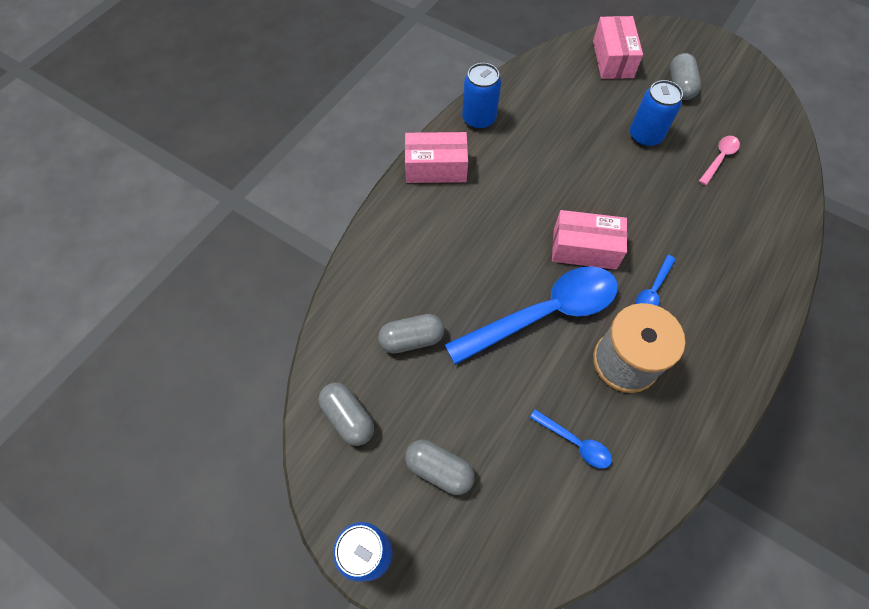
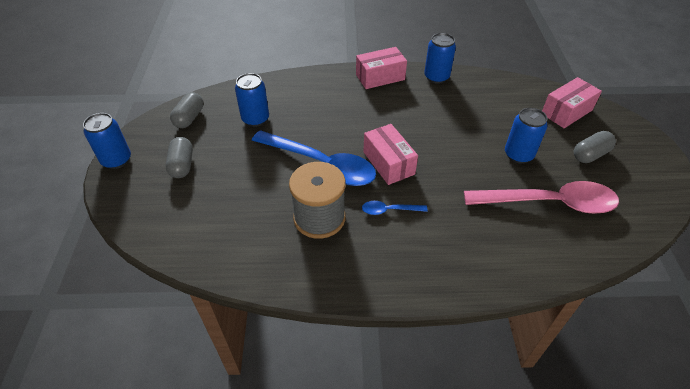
camera: 55 degrees right, 15 degrees down
grey capsule [378,314,444,354] -> blue can [235,73,269,127]
pink box [405,132,468,183] -> pink box turned 75 degrees counterclockwise [356,47,407,89]
blue spoon [530,409,612,469] -> none
pink spoon [699,136,740,185] -> pink spoon [464,181,619,214], size x2.31

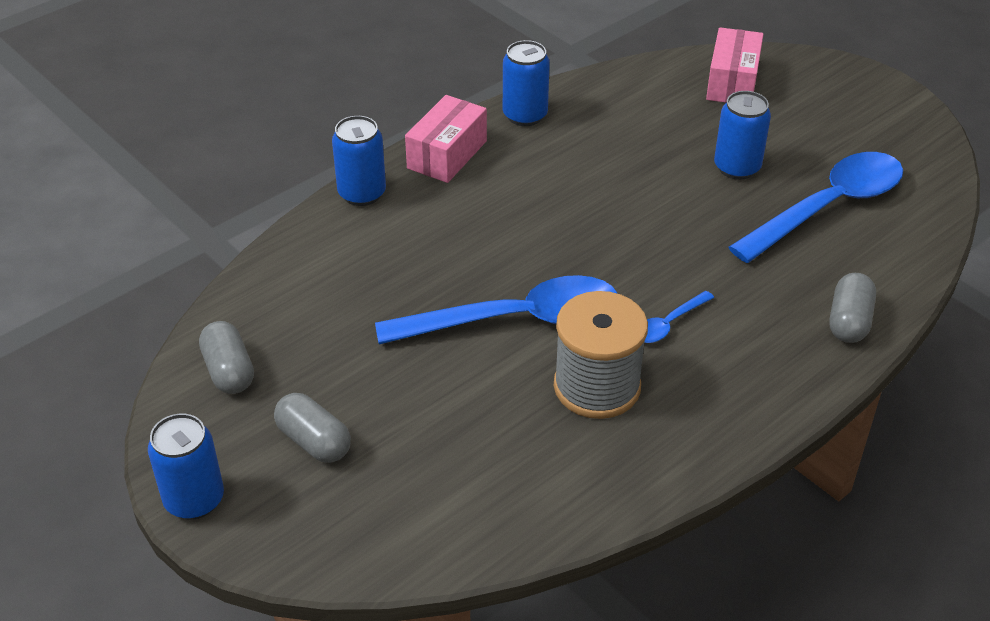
camera: 40 degrees left, 5 degrees down
blue can [235,73,269,127] -> blue can moved to [332,116,386,206]
pink box [363,124,418,185] -> none
pink spoon [464,181,619,214] -> blue spoon [728,152,903,263]
grey capsule [574,131,616,163] -> grey capsule moved to [830,273,876,343]

